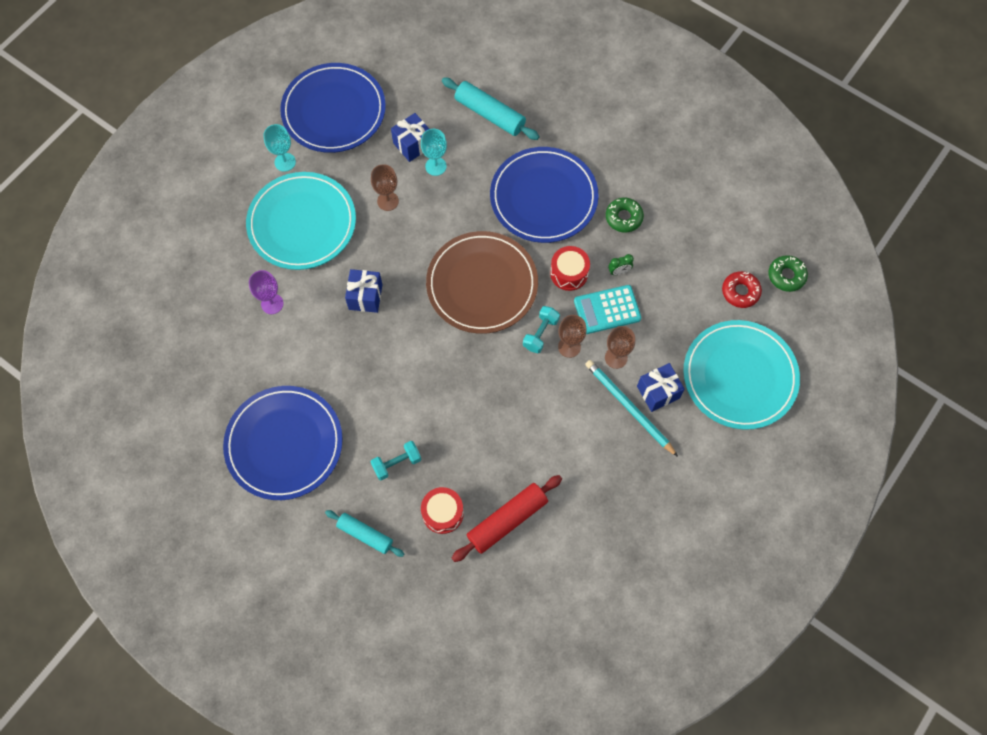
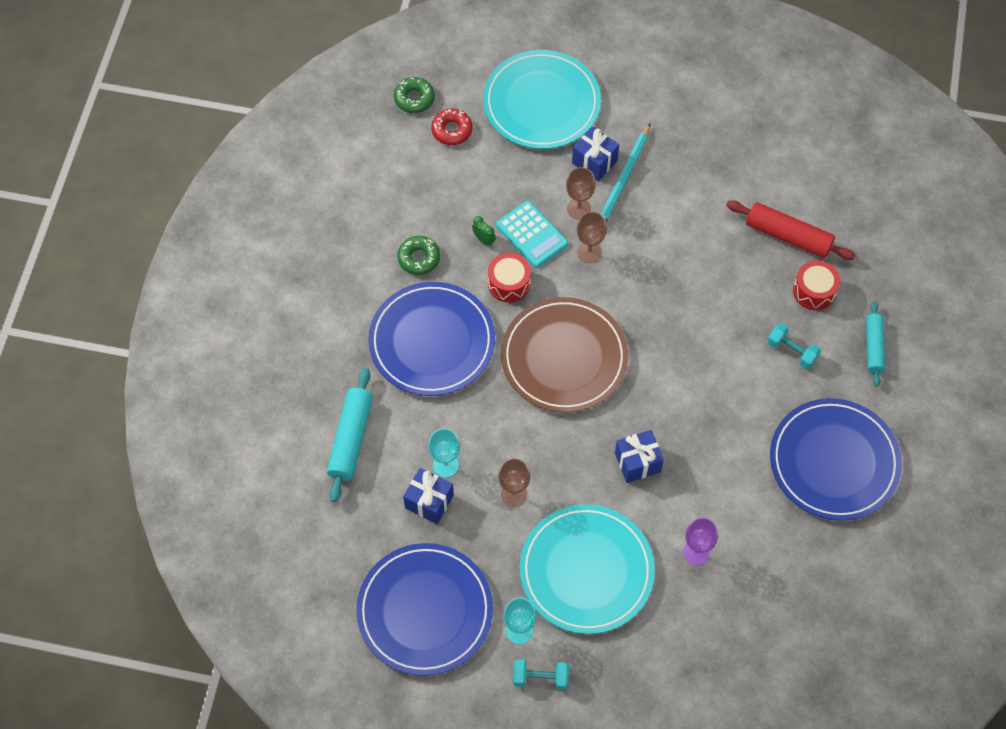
camera: 115 degrees left, 5 degrees down
turquoise dumbbell [523,306,560,353] -> turquoise dumbbell moved to [513,659,569,690]

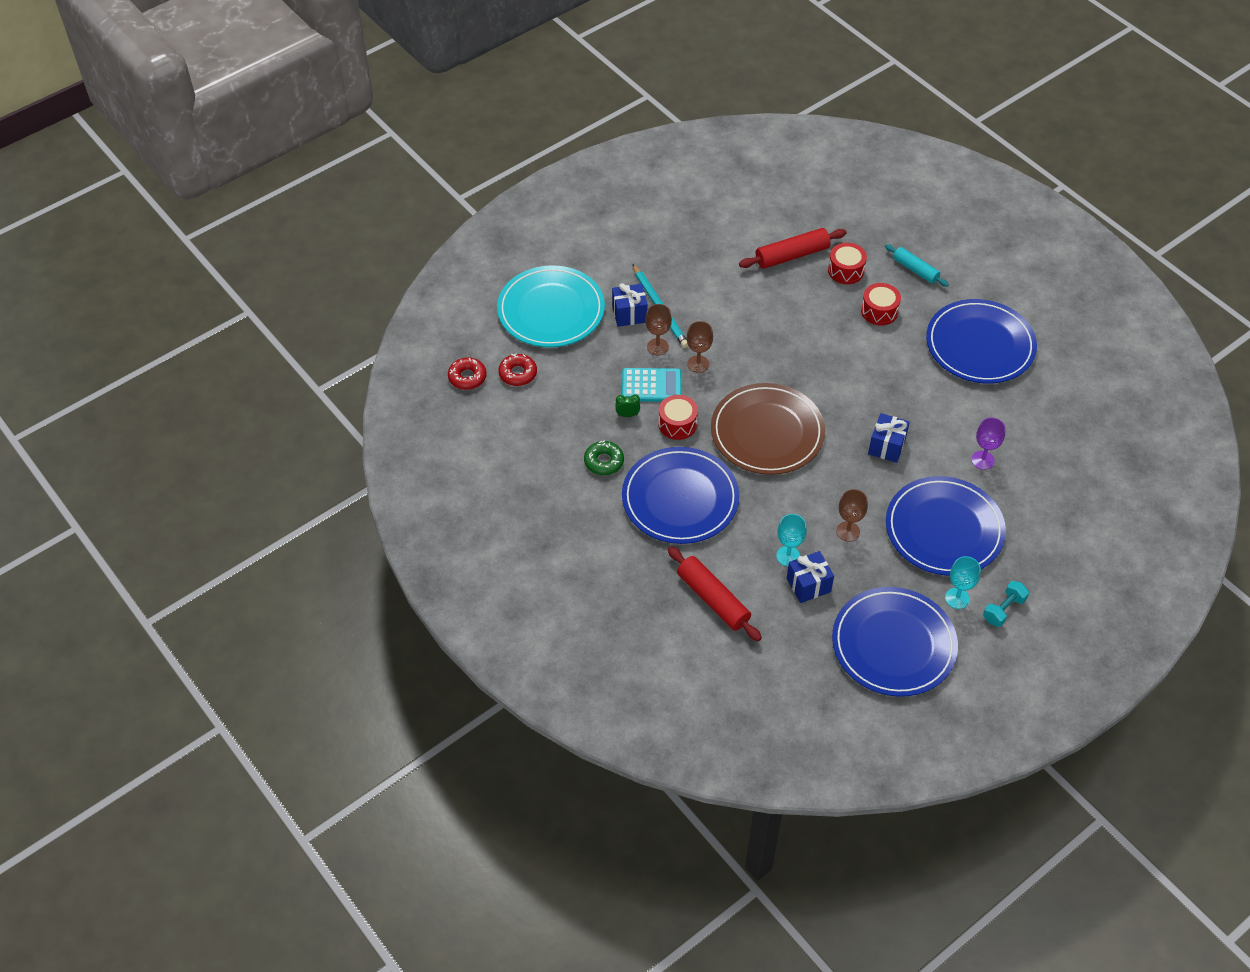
camera: 50 degrees left, 10 degrees down
turquoise rolling pin [327,368,373,502] -> red rolling pin [668,547,762,641]
green donut [394,77,435,113] -> red donut [448,357,486,390]
turquoise plate [520,504,655,634] -> blue plate [886,476,1006,576]
turquoise dumbbell [767,323,821,369] -> red drum [861,283,901,326]

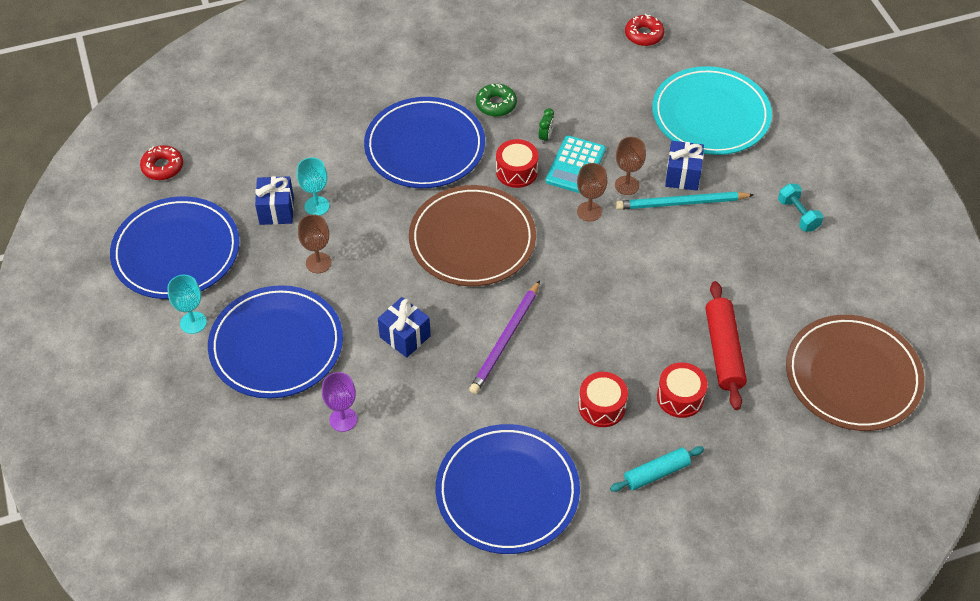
camera: 110 degrees right, 0 degrees up
red donut [498,354,537,386] -> red donut moved to [140,145,183,180]
red rolling pin [668,547,762,641] -> none
turquoise dumbbell [983,581,1029,627] -> turquoise dumbbell moved to [778,184,823,231]
none -> purple pencil [469,280,540,394]
none -> brown plate [786,315,925,431]

